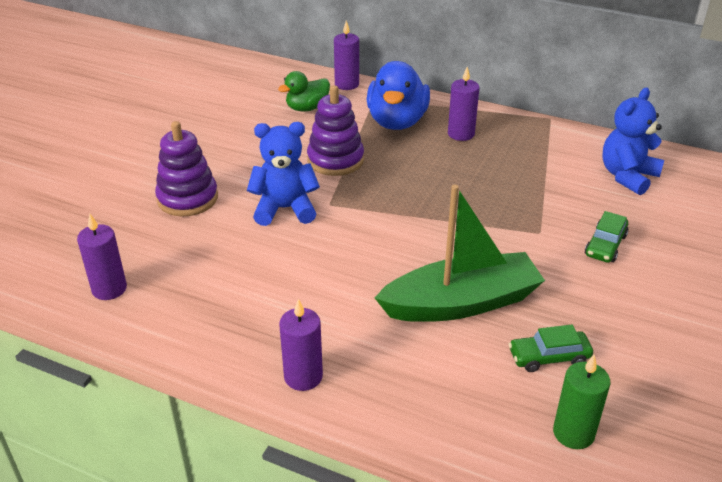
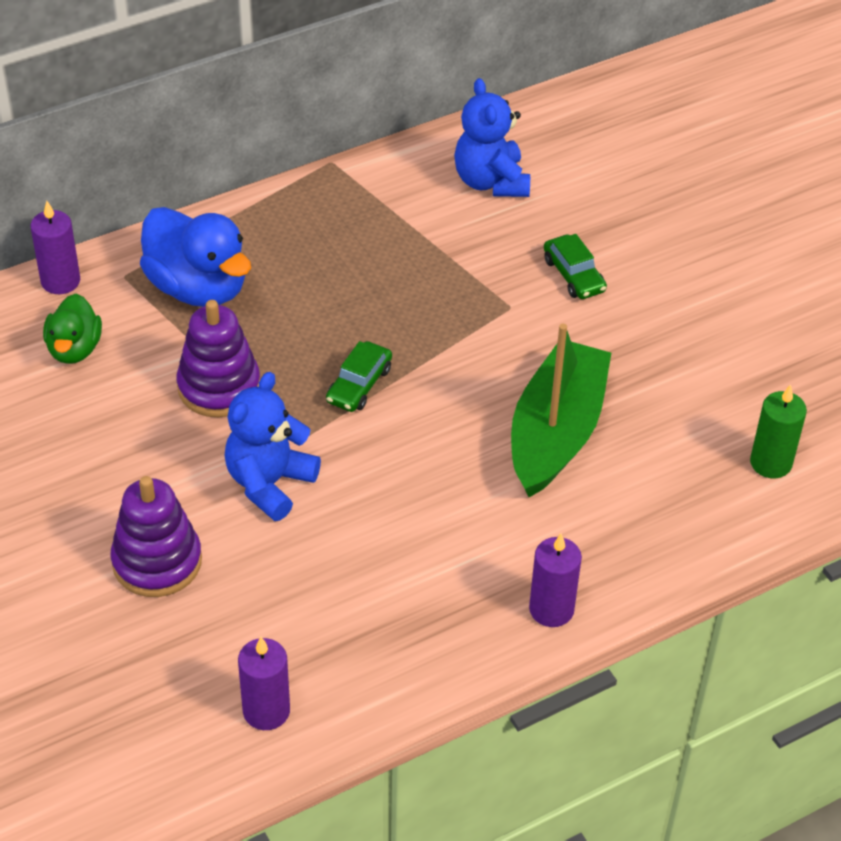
camera: 55 degrees left, 10 degrees up
purple candle [448,67,479,141] -> none
green car [509,324,593,372] -> green car moved to [326,341,392,412]

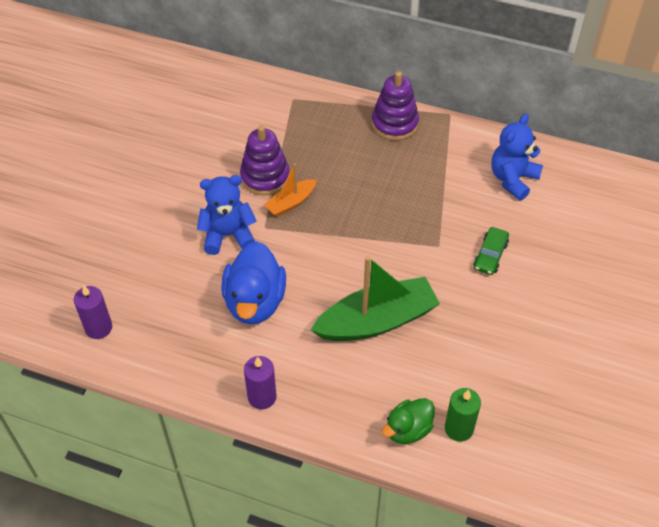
camera: 50 degrees right, 5 degrees up
purple candle [30,201,80,294] -> none
green duck [43,294,102,364] -> green duck moved to [382,398,435,444]
purple stacking toy [111,476,202,597] -> purple stacking toy moved to [372,71,419,141]
blue duck [140,207,251,307] -> blue duck moved to [221,241,286,324]
green car [326,341,392,412] -> none
none -> orange boat [264,164,317,217]

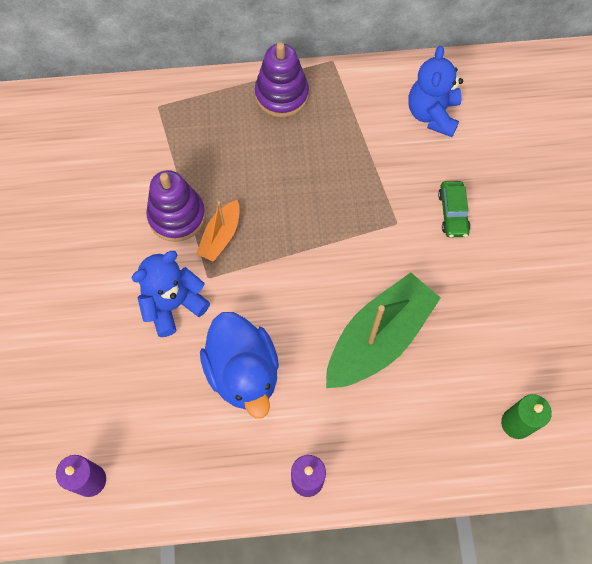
camera: 25 degrees left, 15 degrees up
green duck [382,398,435,444] -> none

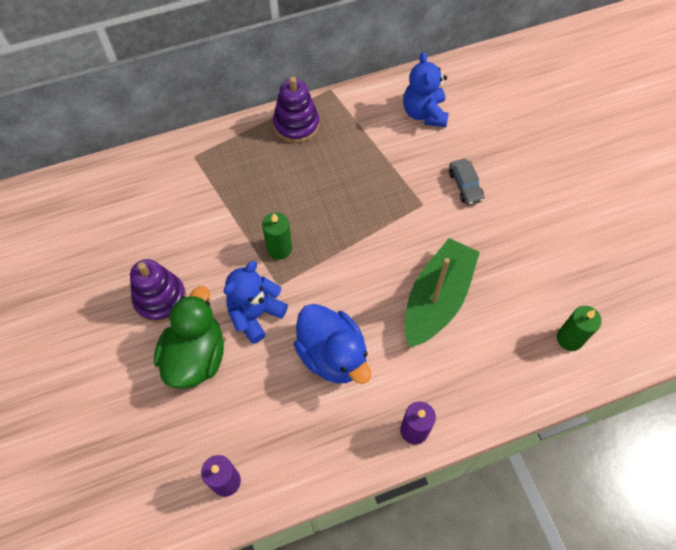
camera: 15 degrees left, 5 degrees down
purple stacking toy [146,170,205,242] -> purple stacking toy moved to [130,259,187,323]
orange boat [196,200,240,262] -> green candle [262,212,292,260]
green car [438,181,471,238] -> grey car [449,159,484,205]
none -> green duck [154,286,224,389]

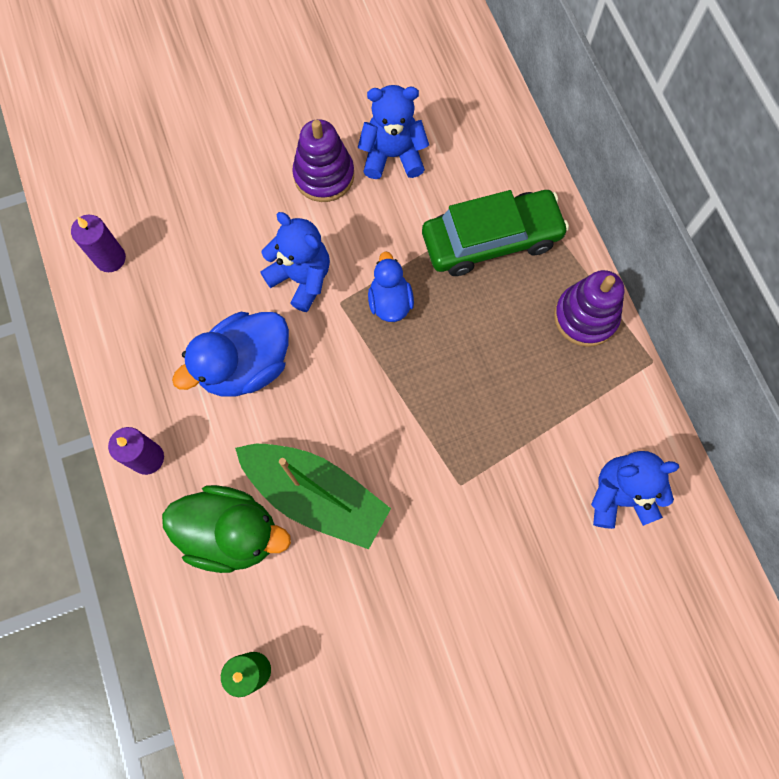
camera: 90 degrees right, 10 degrees up
green duck [154,286,224,389] -> green duck moved to [162,485,291,573]
green candle [262,212,292,260] -> blue duck [368,251,414,322]
grey car [449,159,484,205] -> none
none -> blue teddy bear [358,85,429,179]
none -> green car [422,190,569,276]

